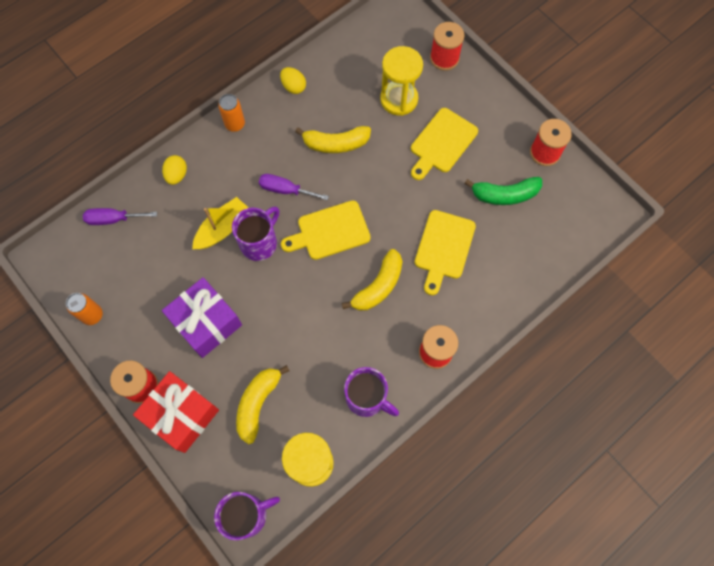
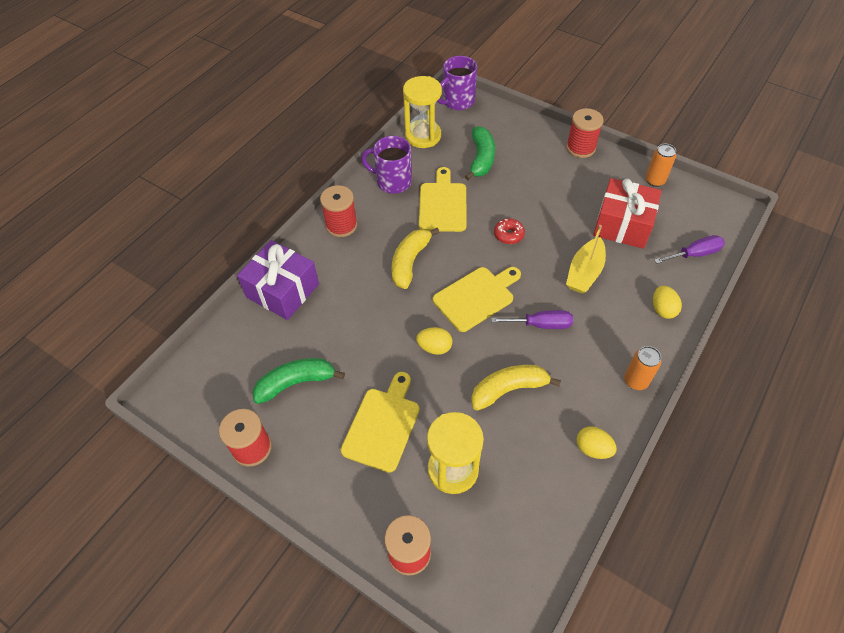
camera: 165 degrees right, 15 degrees down
red gift [133,371,219,453] -> red gift moved to [593,178,662,249]
purple gift [162,277,242,358] -> purple gift moved to [237,240,319,320]
purple mug [232,207,279,261] -> none
yellow banana [236,365,290,444] -> green banana [465,126,495,180]
yellow cutting board [415,210,476,295] -> yellow cutting board moved to [419,167,467,232]
none -> yellow egg [416,327,452,355]
none -> red donut [494,218,525,244]

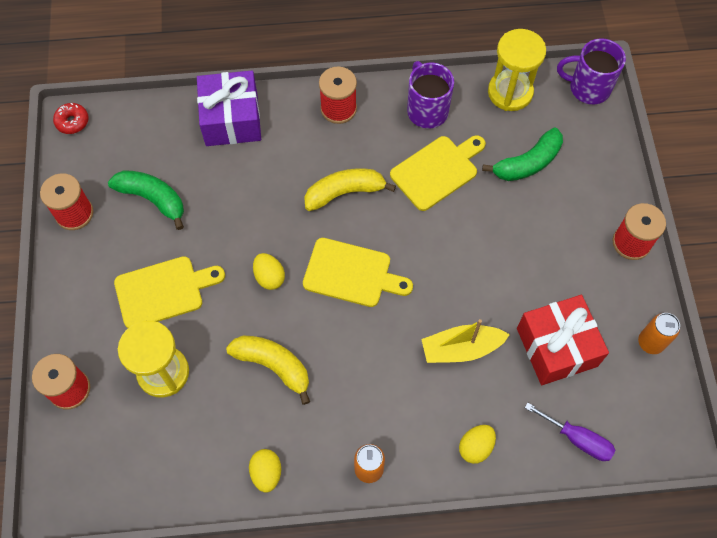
camera: 50 degrees right, 10 degrees up
purple screwdriver [491,310,573,329] -> none
red donut [494,218,525,244] -> red donut moved to [53,103,89,134]

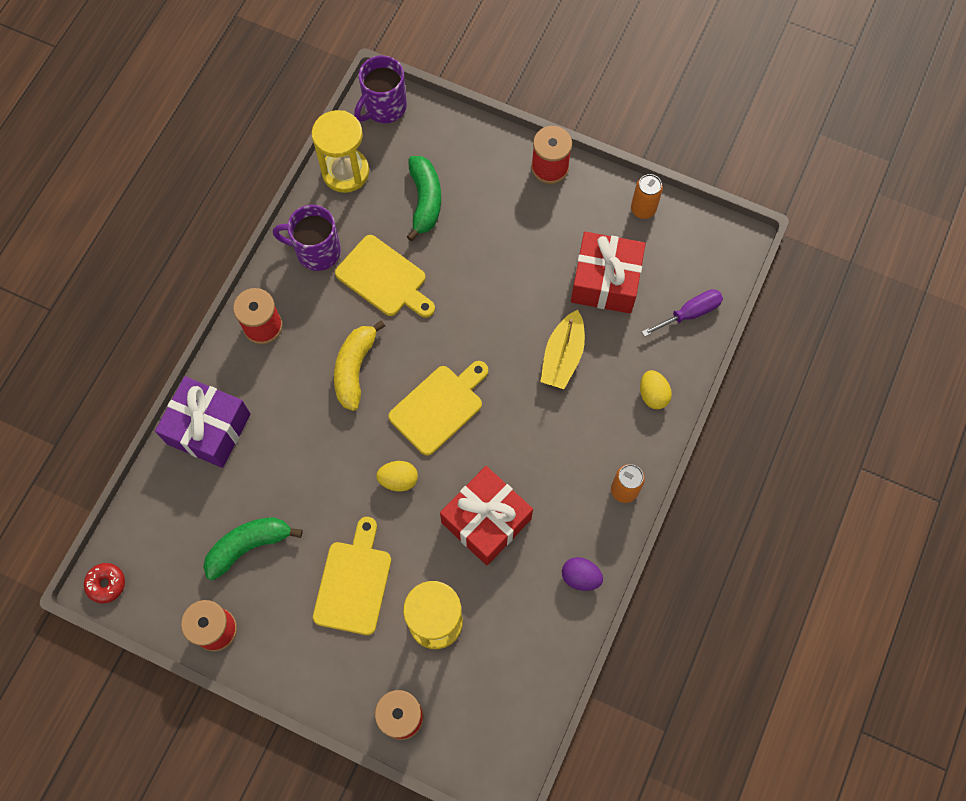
camera: 60 degrees left, 5 degrees up
yellow banana [226,335,310,405] -> red gift [440,466,533,565]
yellow egg [249,449,281,493] -> purple egg [562,557,603,591]
yellow cutting board [390,135,486,211] -> yellow cutting board turned 135 degrees clockwise [335,235,435,318]

